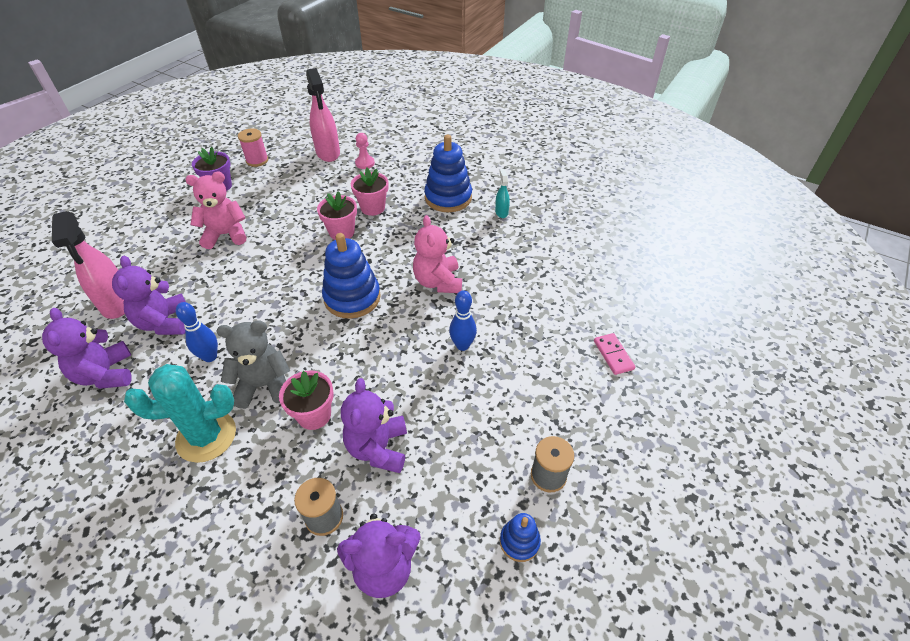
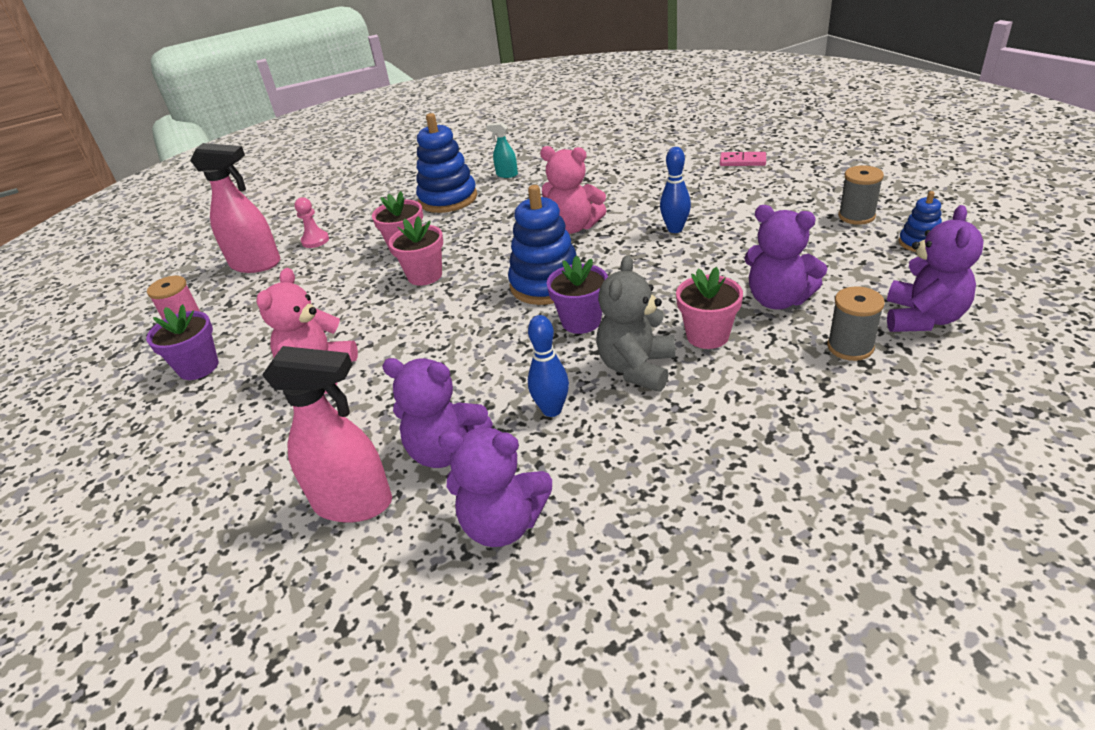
camera: 55 degrees left, 10 degrees down
turquoise cactus [124,364,236,463] -> none
none -> purple flower pot [546,255,608,334]

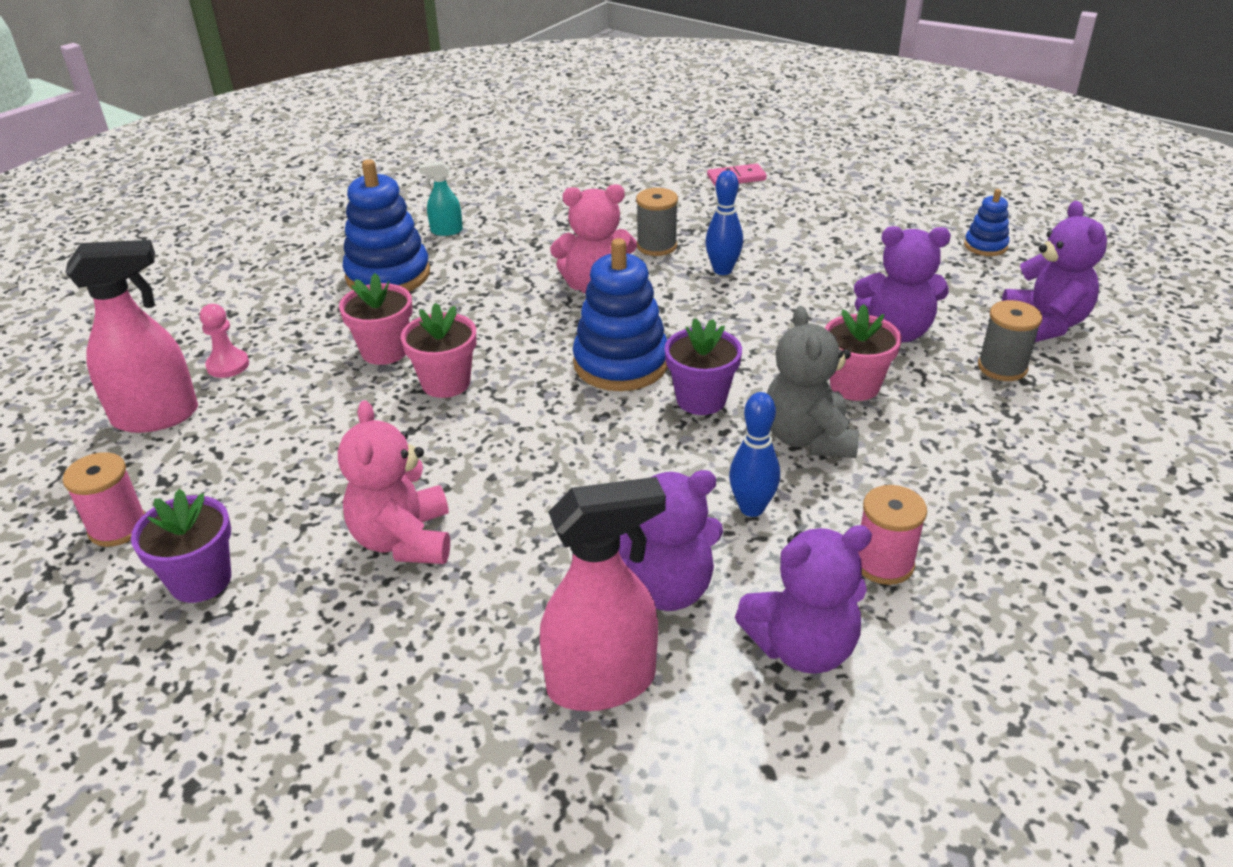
camera: 30 degrees left, 0 degrees up
grey spool [838,165,884,225] -> grey spool moved to [636,188,678,256]
none -> pink spool [858,485,927,585]

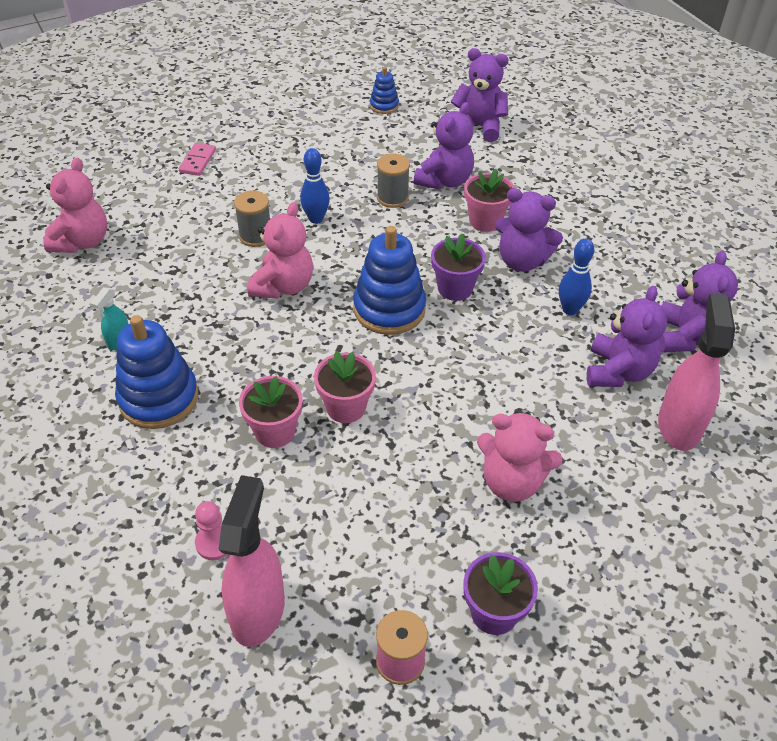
camera: 65 degrees left, 10 degrees up
grey teddy bear [767,306,859,458] -> purple teddy bear [495,188,563,272]
pink spool [858,485,927,585] -> none
grey spool [978,300,1042,381] -> grey spool moved to [377,154,410,208]
none -> pink teddy bear [44,158,107,253]

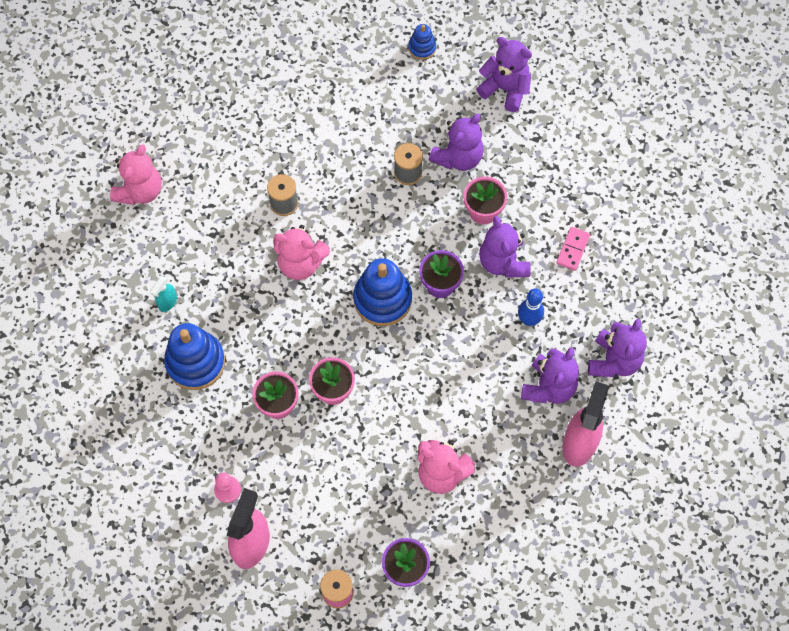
camera: 10 degrees right, 20 degrees up
pink domino [179,143,216,176] -> pink domino moved to [556,227,590,271]
pink teddy bear [247,202,313,299] -> pink teddy bear turned 75 degrees clockwise [273,225,330,280]
blue bowling pin [300,148,330,224] -> none
purple teddy bear [495,188,563,272] -> purple teddy bear turned 45 degrees clockwise [479,216,531,277]

